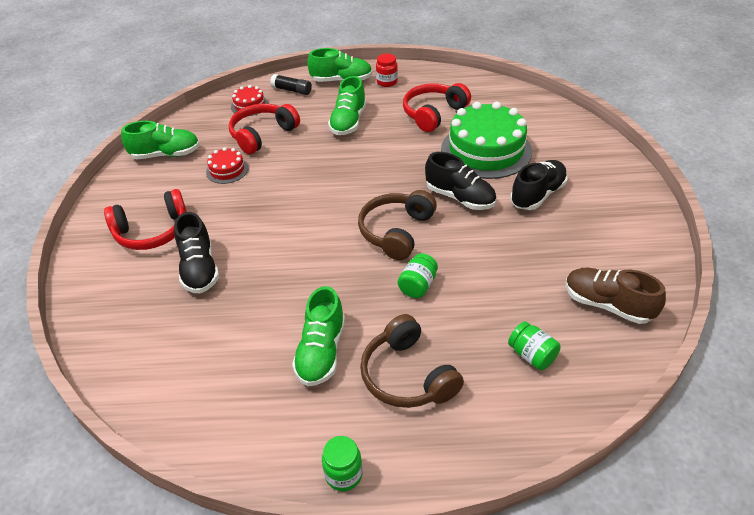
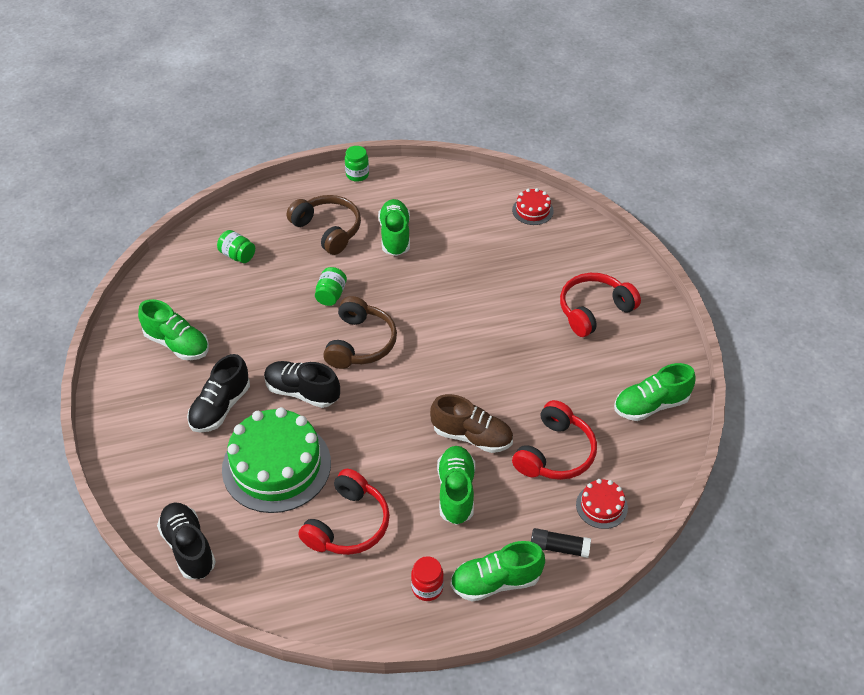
camera: 165 degrees right, 5 degrees up
black shoe [174,212,219,294] -> black shoe moved to [157,502,216,580]
red cake [206,147,248,184] -> red cake moved to [512,188,554,225]
brown shoe [565,268,666,324] -> brown shoe moved to [430,394,513,453]
none -> green shoe [138,299,209,360]

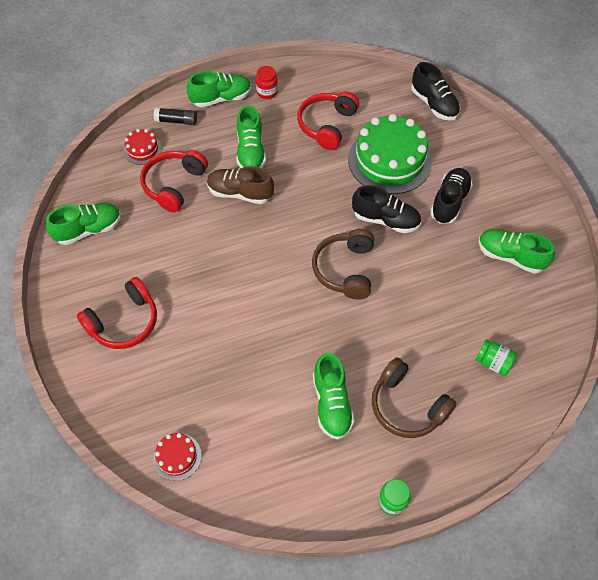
camera: 175 degrees right, 10 degrees up
green jar [315,267,347,306] -> none

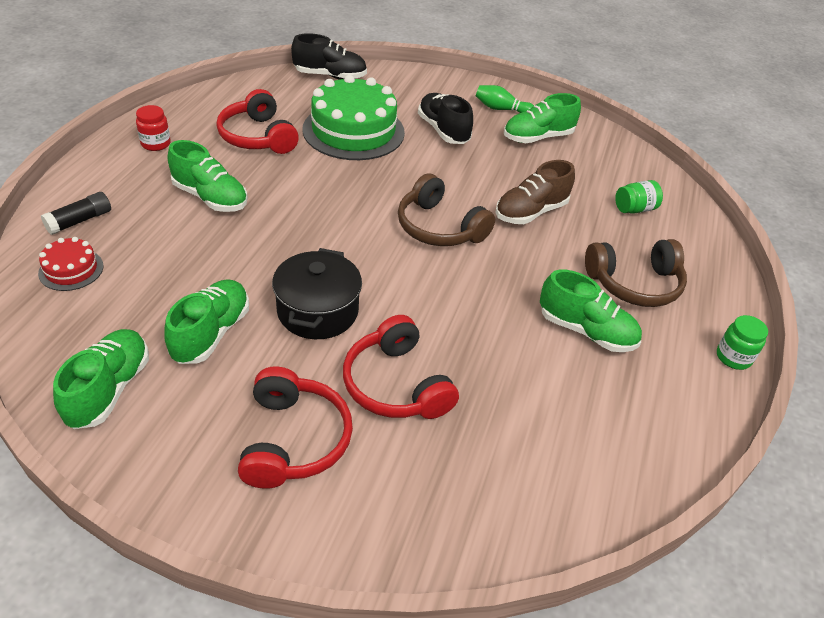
camera: 55 degrees left, 15 degrees down
red headphones [140,150,208,212] -> red headphones moved to [343,315,459,419]
red cake [153,433,202,481] -> none
green shoe [187,71,251,107] -> green shoe moved to [164,279,249,364]
brown shoe [207,166,274,204] -> brown shoe moved to [495,160,575,224]
black shoe [352,185,421,233] -> none
none -> black pot [272,248,362,339]
none -> green bowling pin [476,85,534,113]

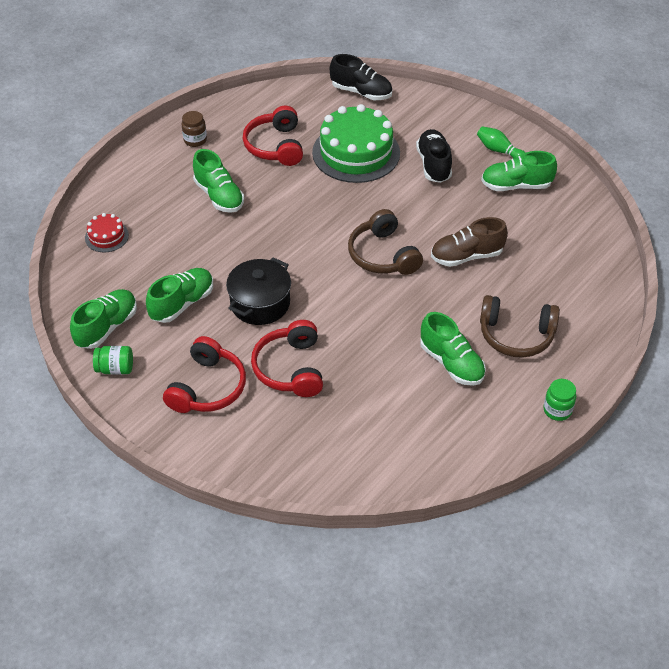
camera: 25 degrees right, 5 degrees up
black glue stick [41,192,111,235] -> none
red jar [136,105,171,151] -> brown jar [181,111,207,147]
green jar [615,180,663,214] -> green jar moved to [93,346,133,374]

